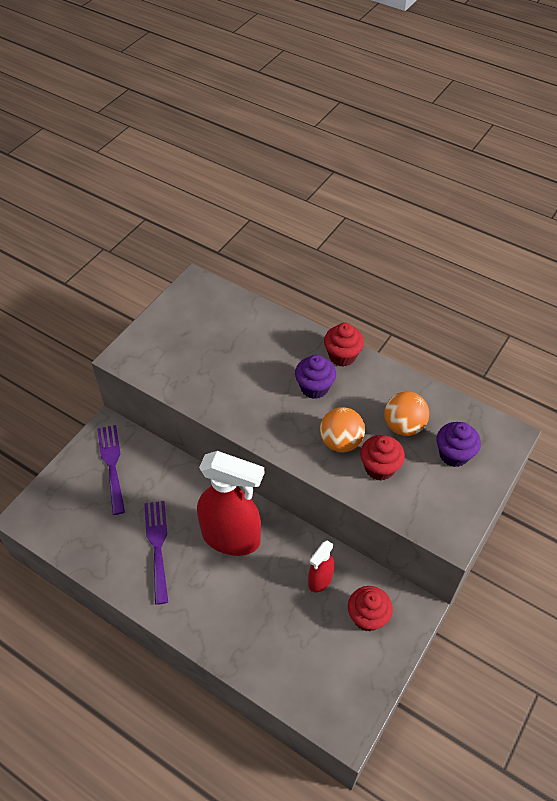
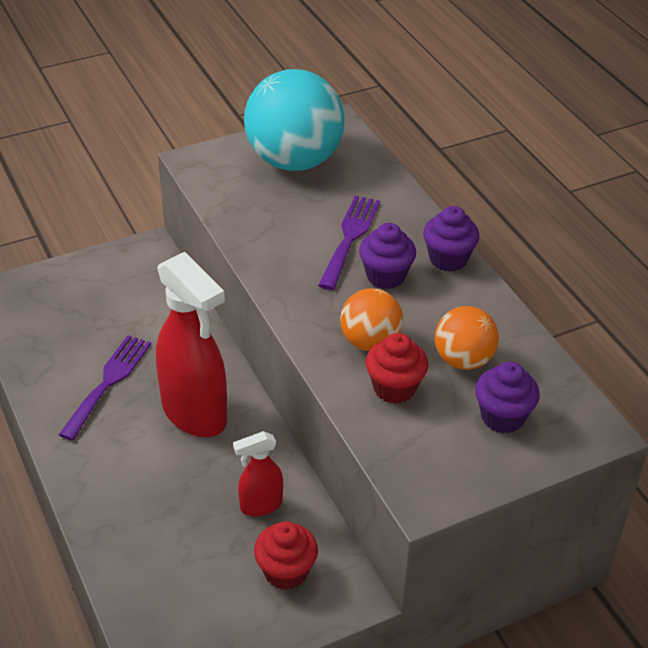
camera: 30 degrees right, 10 degrees down
purple fork [97,425,125,515] -> purple fork moved to [318,196,380,290]
red cupcake [324,323,364,367] -> purple cupcake [423,206,480,272]
none -> turquoise ball [244,69,345,171]

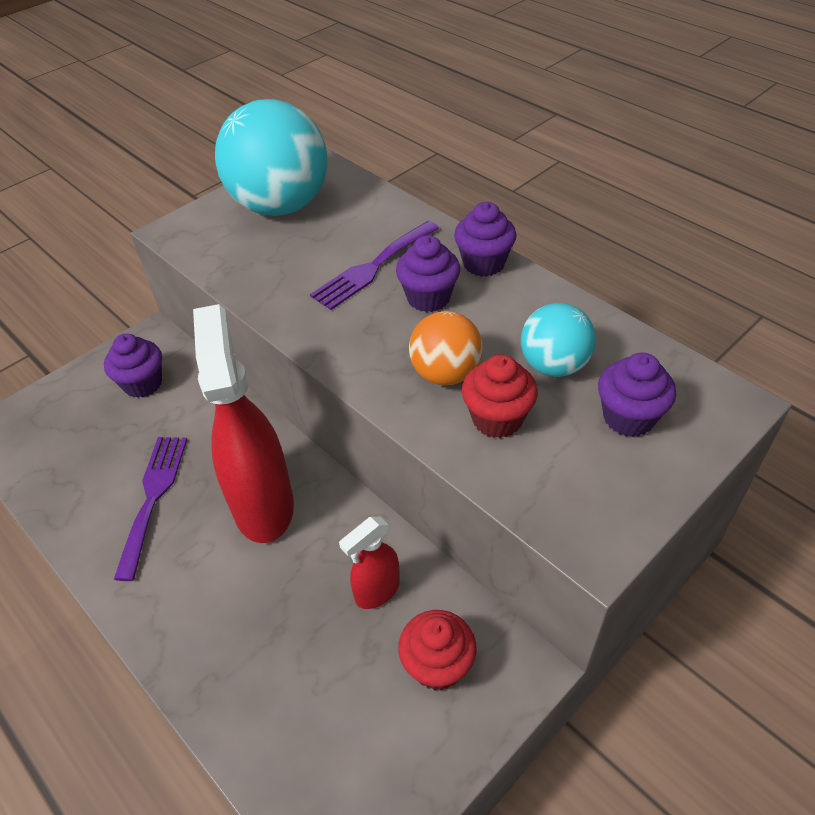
camera: 15 degrees left, 5 degrees up
red spray bottle [156,252,227,437] -> red spray bottle turned 135 degrees counterclockwise [193,304,294,543]
purple fork [318,196,380,290] -> purple fork turned 135 degrees counterclockwise [310,221,439,310]
orange ball [435,306,499,370] -> turquoise ball [521,303,596,377]
none -> purple cupcake [104,334,162,398]

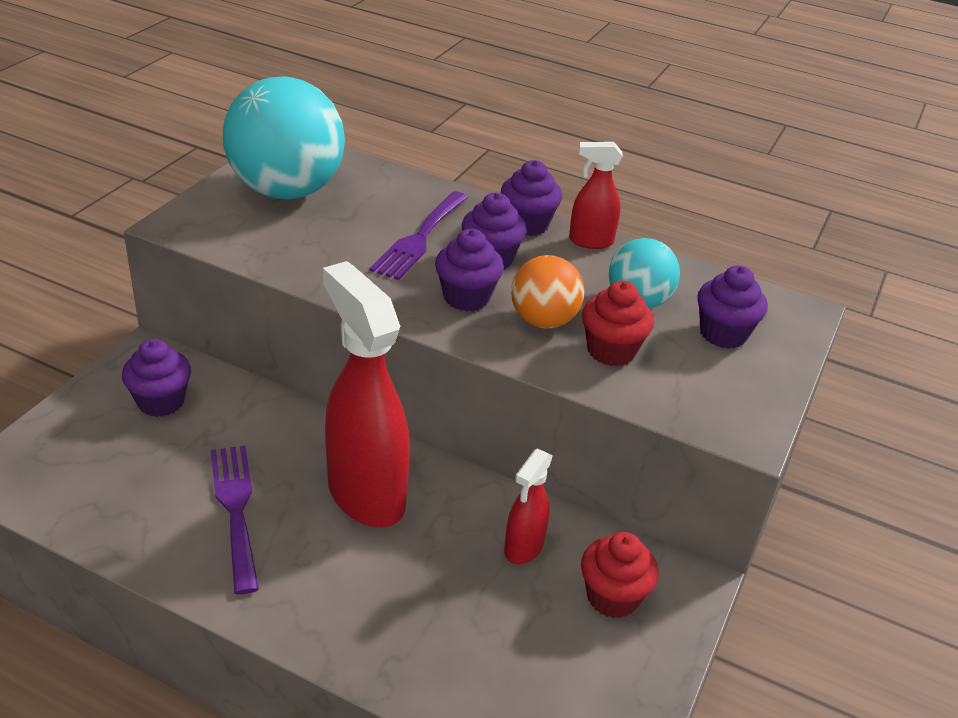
camera: 25 degrees left, 10 degrees down
none -> purple cupcake [435,229,504,311]
none -> red spray bottle [569,142,623,249]

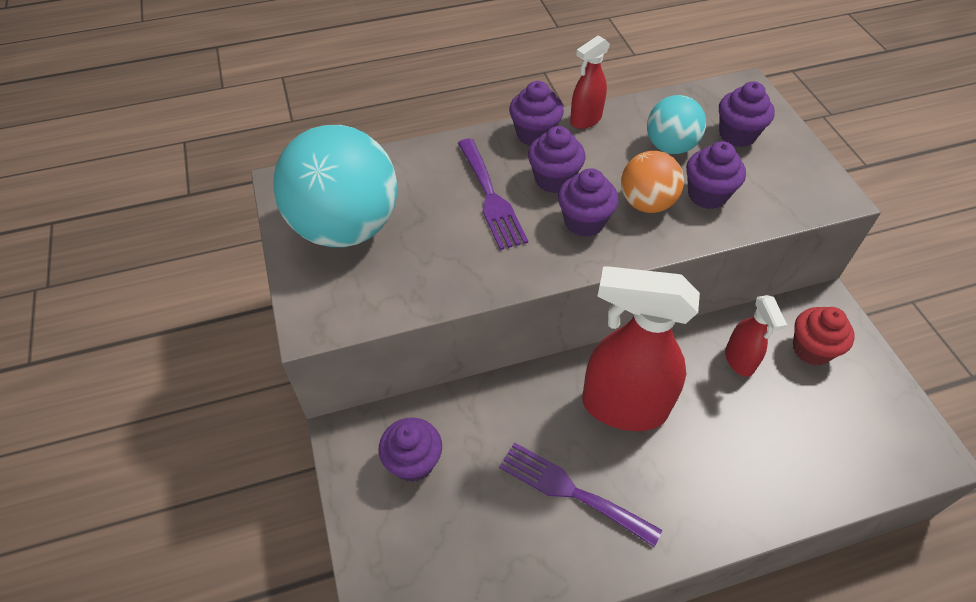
camera: 40 degrees left, 15 degrees up
red cupcake [582,281,654,367] -> purple cupcake [686,141,746,209]

